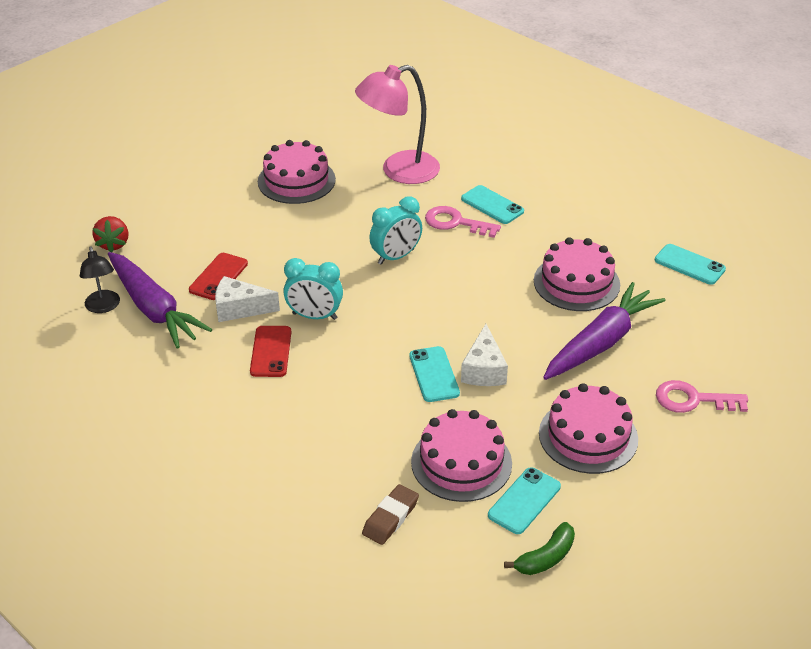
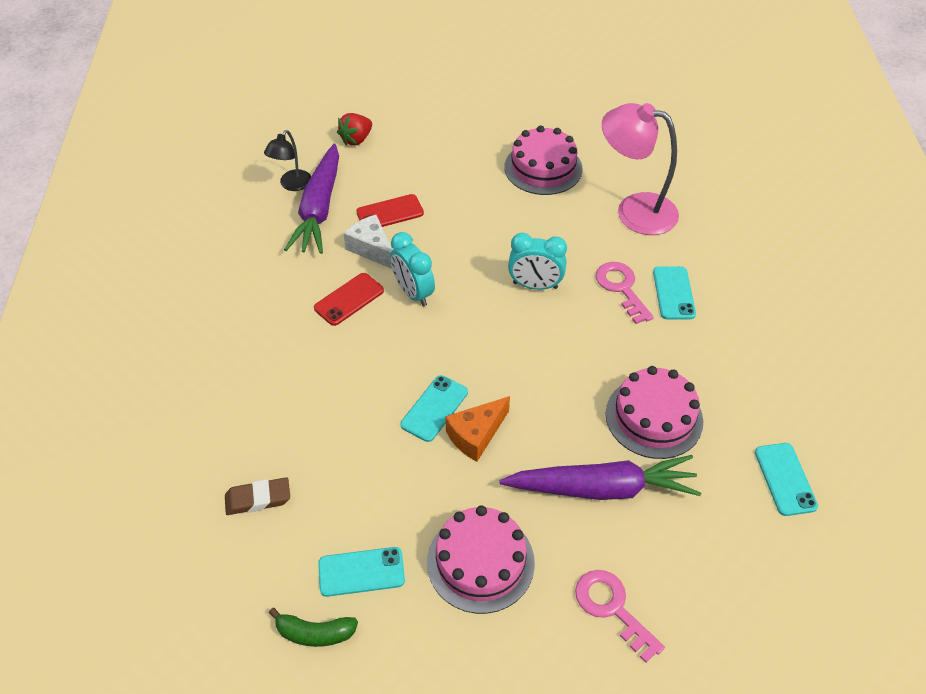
camera: 45 degrees right, 10 degrees up
pink cake [411,409,512,502] -> none
white cheese [461,324,508,386] -> orange cheese [446,396,510,462]

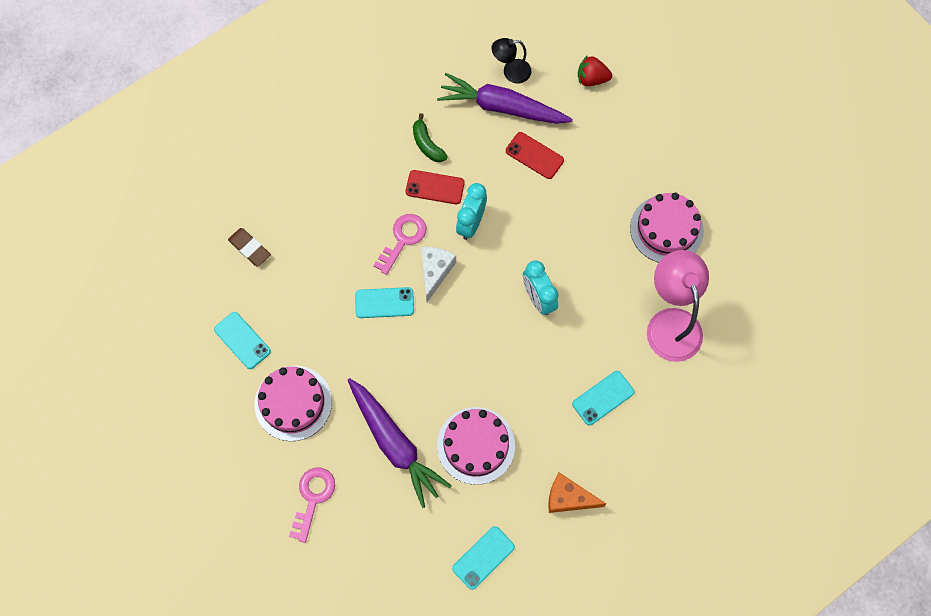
camera: 55 degrees right, 20 degrees up
green banana [269,608,358,647] -> green banana moved to [413,113,448,162]
purple carrot [284,144,339,254] -> purple carrot turned 45 degrees clockwise [437,73,573,124]
white cheese [343,215,392,269] -> white cheese moved to [421,247,456,302]
orange cheese [446,396,510,462] -> orange cheese moved to [548,472,606,513]
pink key [596,262,654,324] -> pink key moved to [373,214,427,275]

